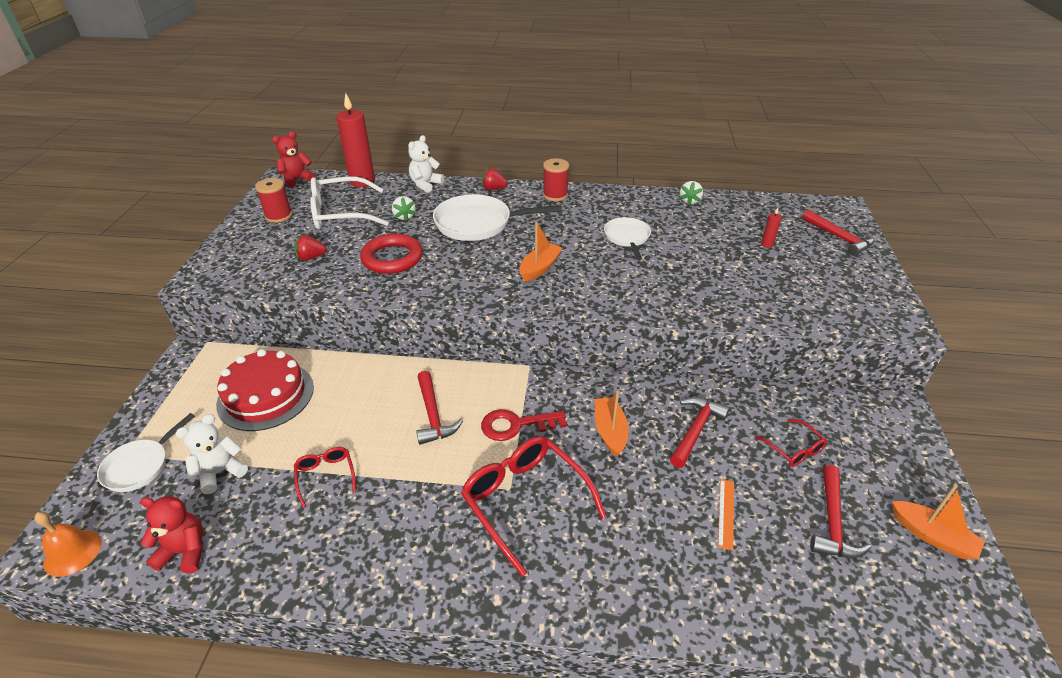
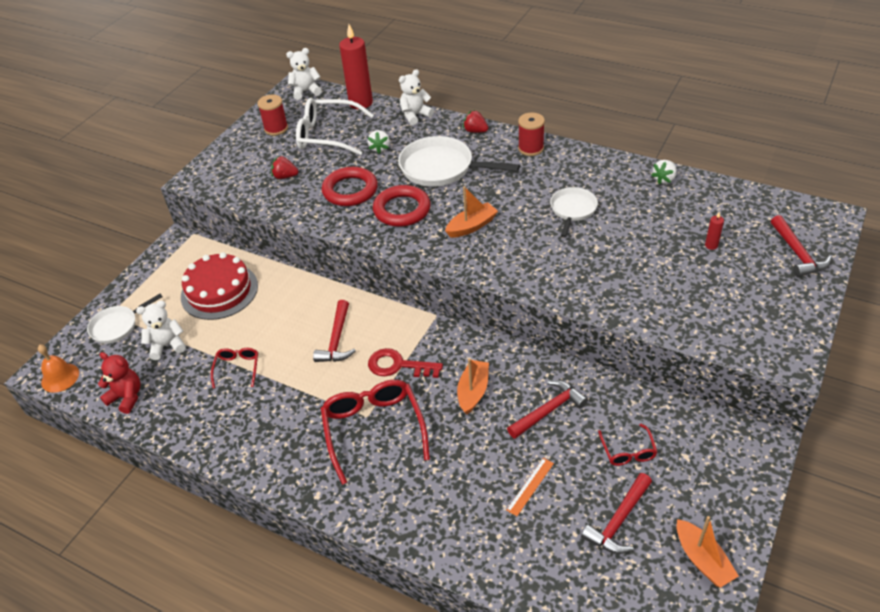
camera: 25 degrees right, 5 degrees up
red teddy bear [272,131,315,188] -> white teddy bear [286,48,322,100]
none -> red ring [373,185,431,227]

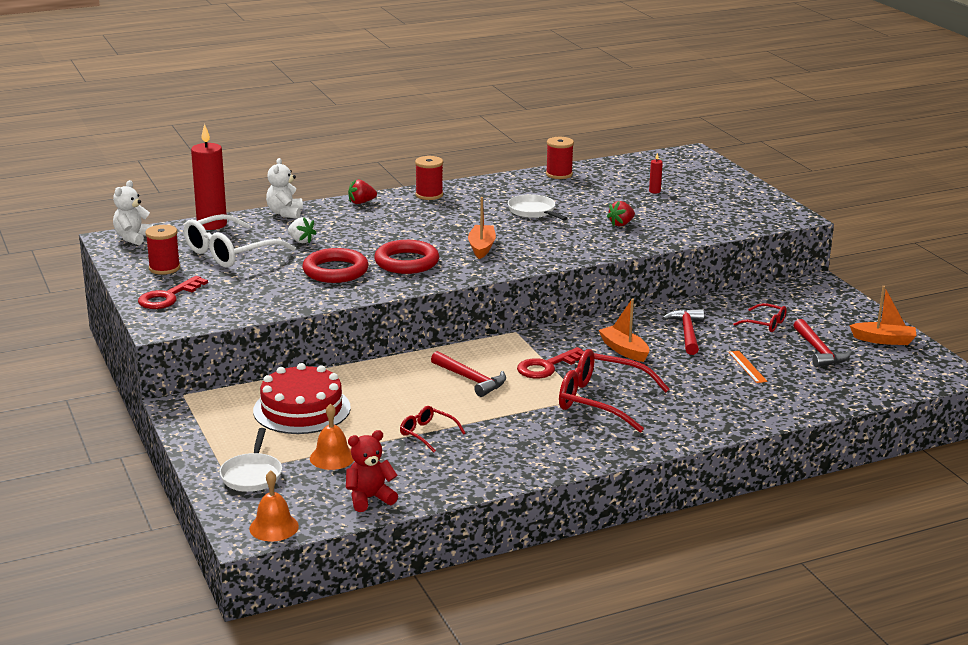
camera: 55 degrees left, 20 degrees down
white teddy bear [136,301,186,360] -> orange bell [310,403,354,470]
red strawberry [271,156,299,179] -> red strawberry moved to [607,201,635,226]
white pan [398,136,520,187] -> none
white strawberry [651,160,677,184] -> red spool [546,137,574,179]
red hammer [771,215,832,277] -> none
none -> red key [138,276,208,309]

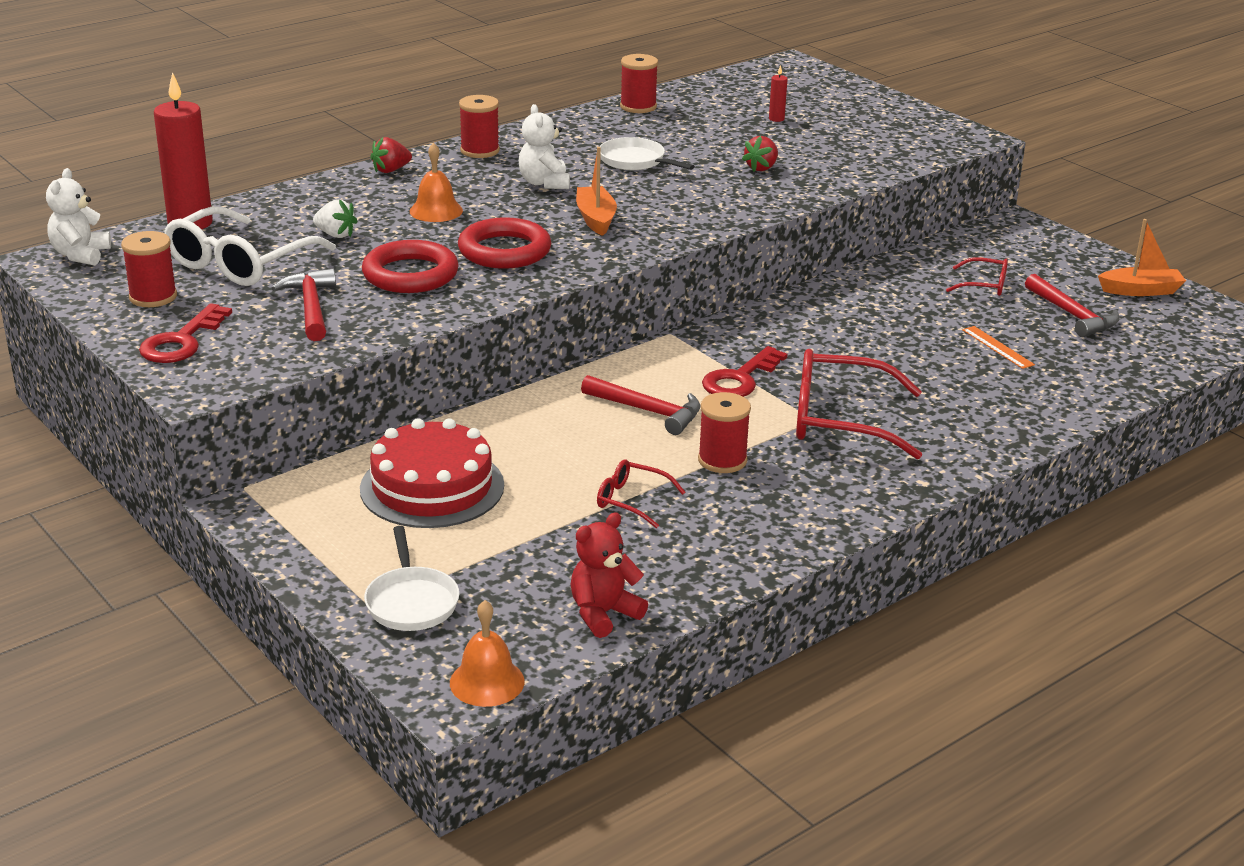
camera: 15 degrees left, 5 degrees up
white teddy bear [266,158,303,219] -> white teddy bear moved to [519,104,570,189]
orange bell [310,403,354,470] -> orange bell moved to [410,143,463,222]
orange boat [598,299,649,362] -> none
red hammer [662,309,704,355] -> red hammer moved to [272,268,336,341]
none -> red spool [698,392,751,473]

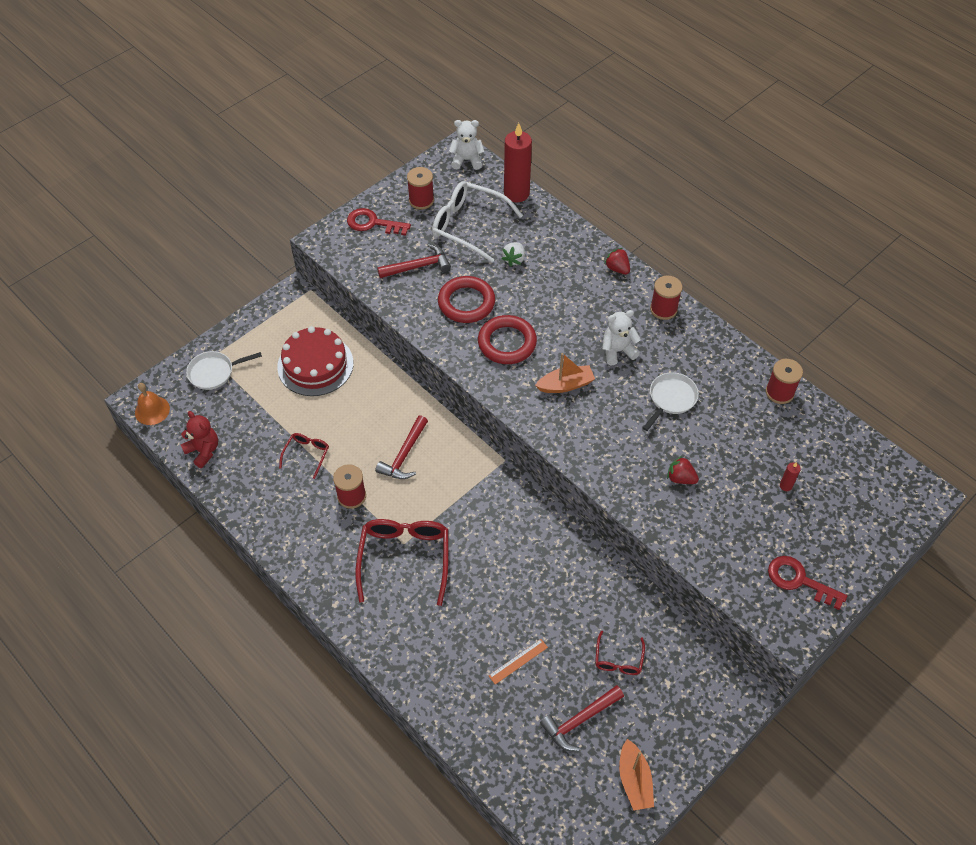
camera: 85 degrees right, 25 degrees up
orange bell [410,143,463,222] -> none
red key [702,346,787,397] -> red key moved to [768,556,847,610]

